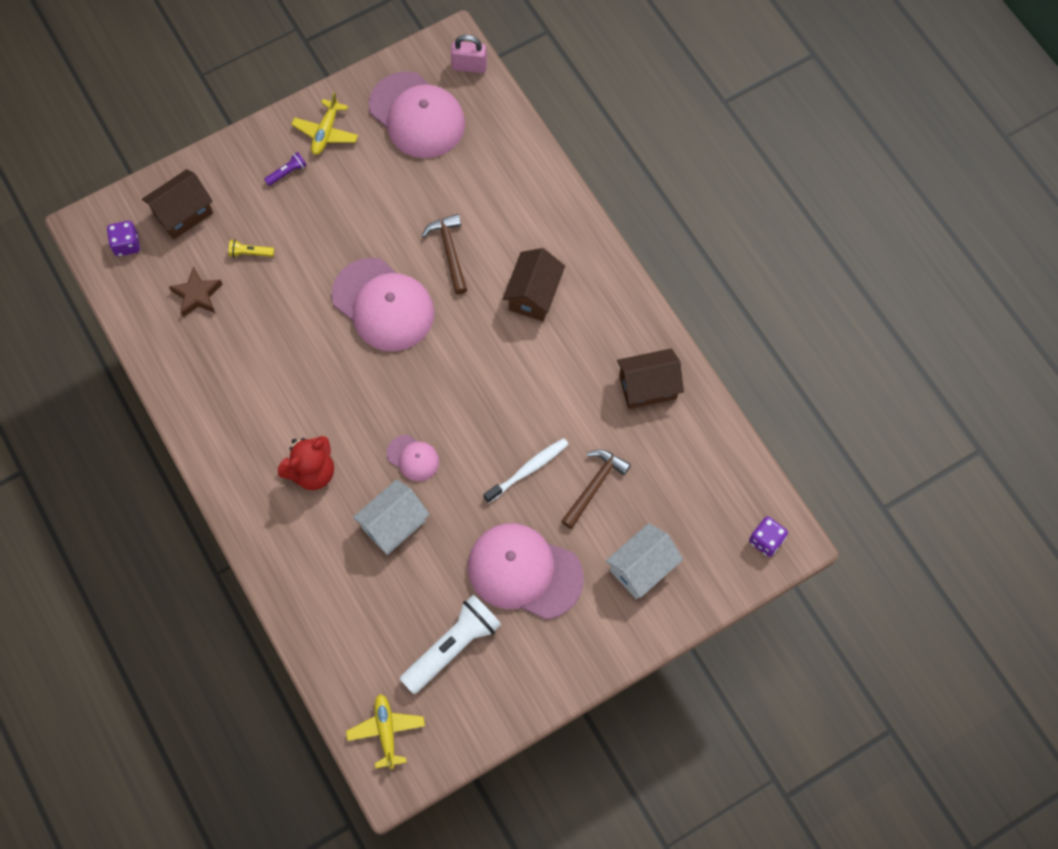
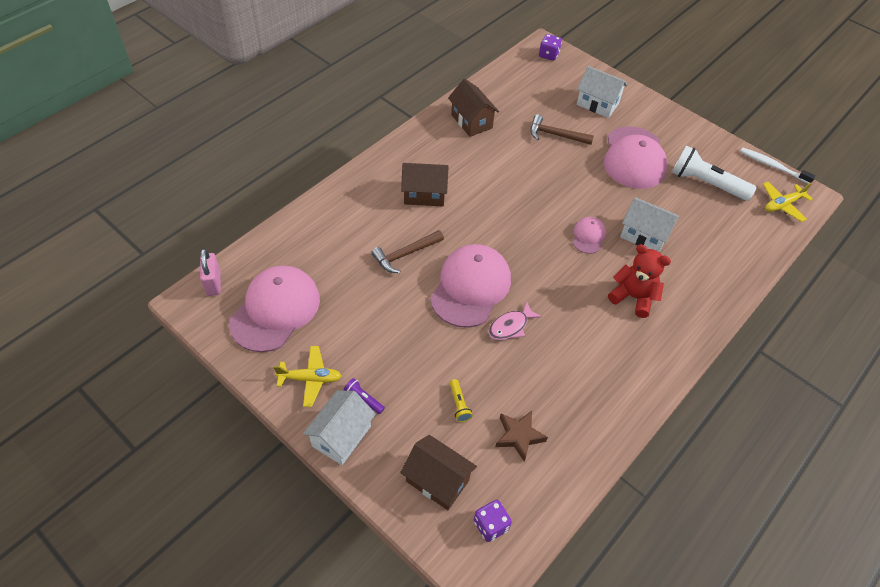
camera: 110 degrees left, 15 degrees down
white toothbrush [483,438,569,503] -> white toothbrush moved to [740,148,816,184]
none -> white house [303,391,376,465]
none -> pink fish [489,302,542,340]

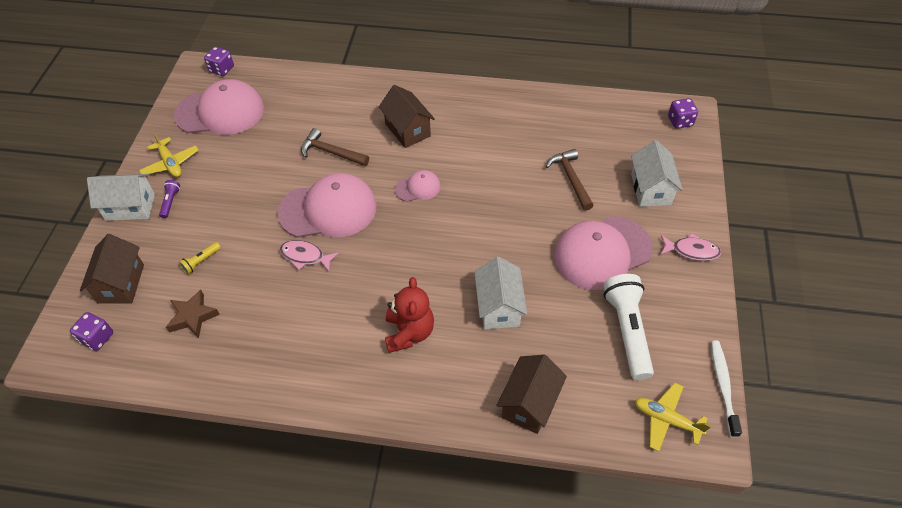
camera: 60 degrees right, 0 degrees up
pink padlock [200,248,221,296] -> purple dice [204,47,234,76]
brown house [448,79,499,137] -> brown house moved to [496,355,567,434]
pink cap [573,217,606,254] -> pink cap moved to [395,170,441,202]
none -> pink fish [660,233,721,261]

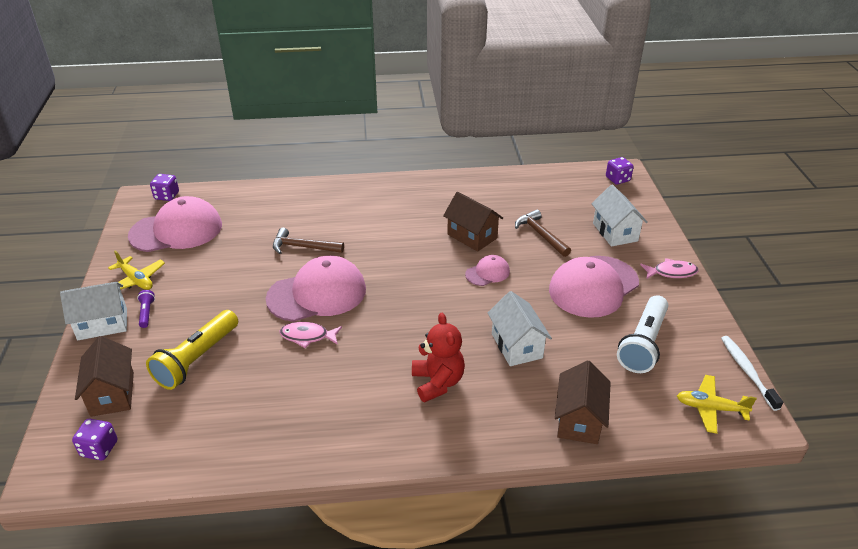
camera: 15 degrees left, 15 degrees down
brown star [166,289,220,338] -> none
yellow flashlight [179,242,221,275] -> yellow flashlight [146,310,238,390], size x2.28
brown house [379,85,435,148] -> brown house moved to [443,192,503,252]
pink cap [395,170,441,202] -> pink cap moved to [465,255,510,286]
white flashlight [603,274,654,380] -> white flashlight turned 135 degrees counterclockwise [617,295,668,373]

